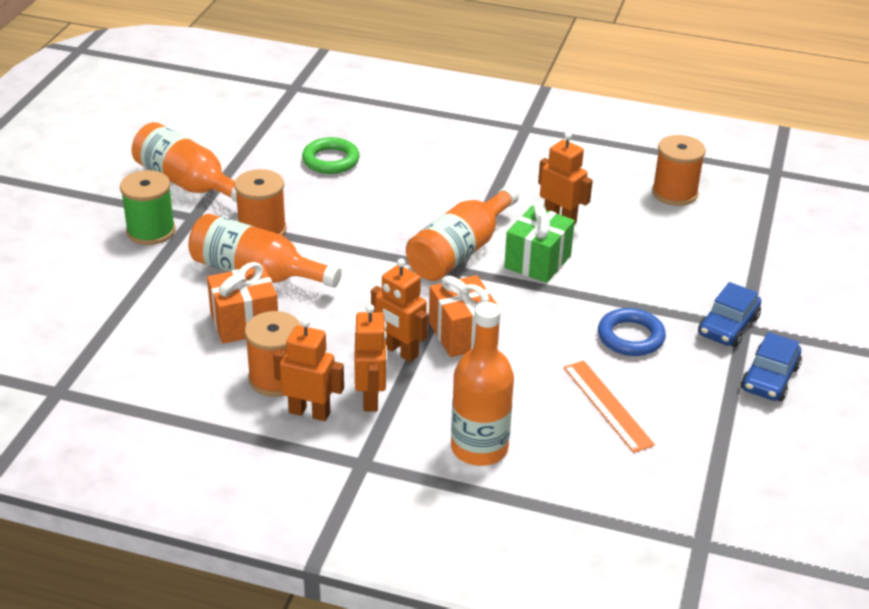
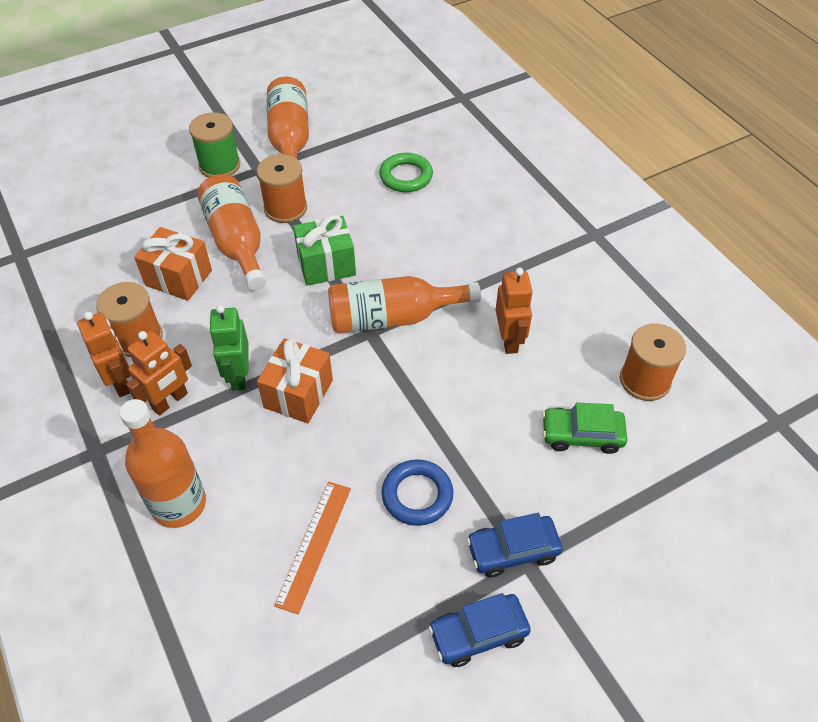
camera: 45 degrees right, 15 degrees up
orange robot [371,258,428,362] -> green robot [209,305,249,391]
green gift [504,202,575,283] -> green gift moved to [293,215,356,286]
none -> green car [542,402,627,454]

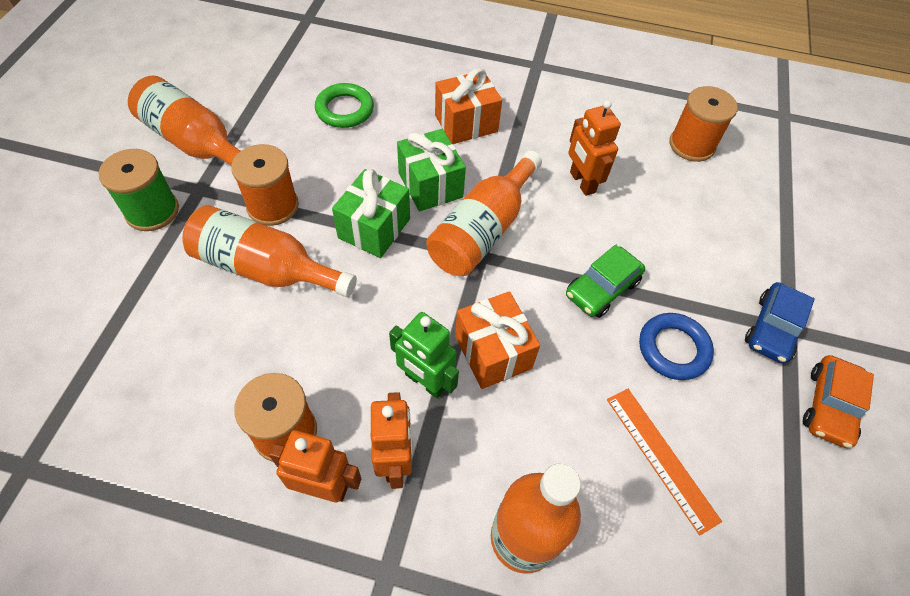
camera: 50 degrees left, 5 degrees up
orange gift [134,227,212,301] -> orange gift moved to [435,68,502,144]
blue car [428,593,531,667] -> orange car [803,355,874,448]
orange robot [496,268,533,354] -> orange robot turned 150 degrees counterclockwise [568,100,621,196]
green car [542,402,627,454] -> green car moved to [566,245,645,318]
none -> green gift [397,129,466,211]

